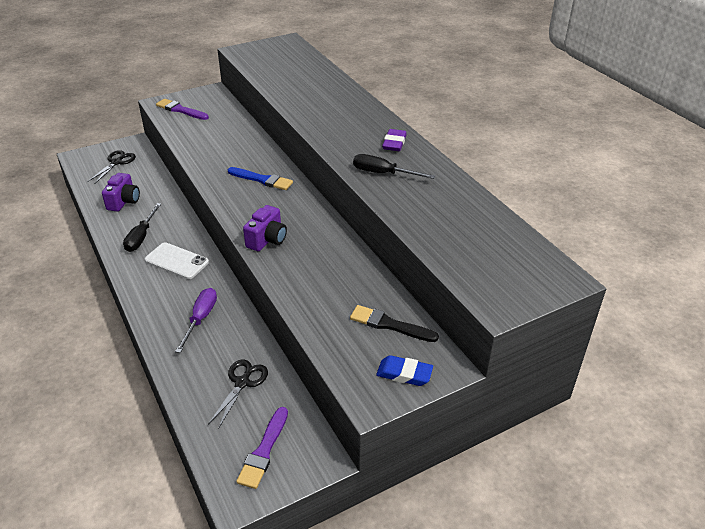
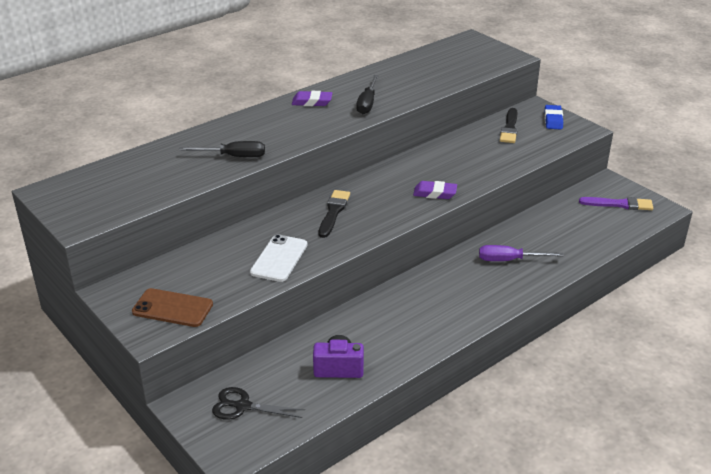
camera: 100 degrees left, 5 degrees down
black screwdriver [123,203,161,252] -> black screwdriver moved to [179,141,265,157]
white phone [144,242,209,279] -> white phone moved to [250,234,308,282]
purple brush [156,99,209,120] -> brown phone [132,288,213,327]
black scissors [208,360,268,429] -> none
blue brush [227,167,293,190] -> black brush [319,190,350,238]
purple camera [243,205,287,251] -> purple eraser [413,181,457,199]

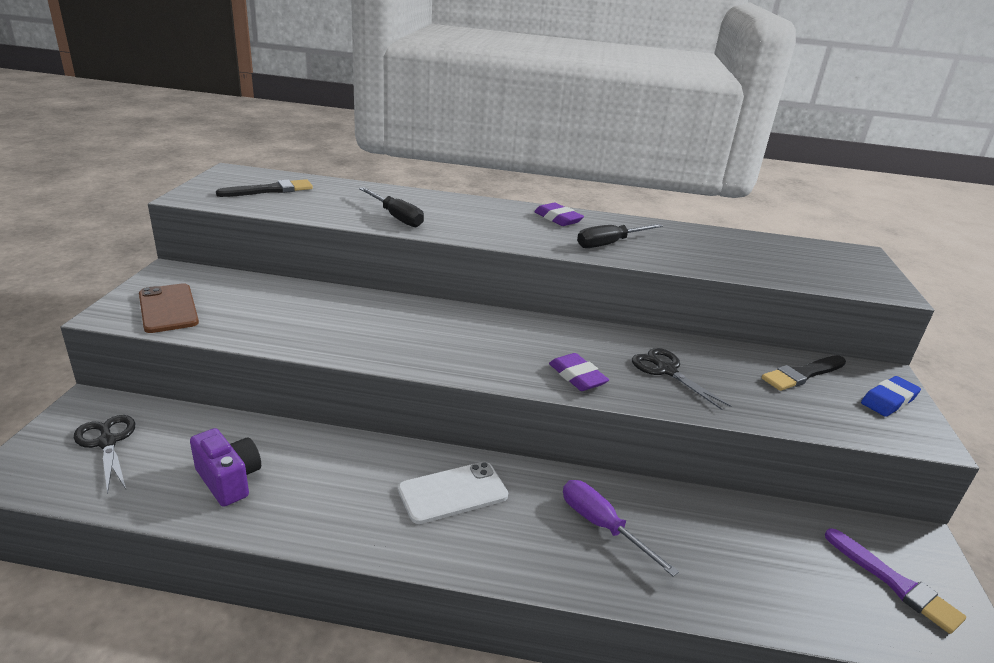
camera: 45 degrees right, 5 degrees down
white phone [250,234,308,282] -> white phone moved to [398,462,508,524]
black brush [319,190,350,238] -> black brush moved to [216,179,313,197]
none -> black scissors [632,348,731,410]

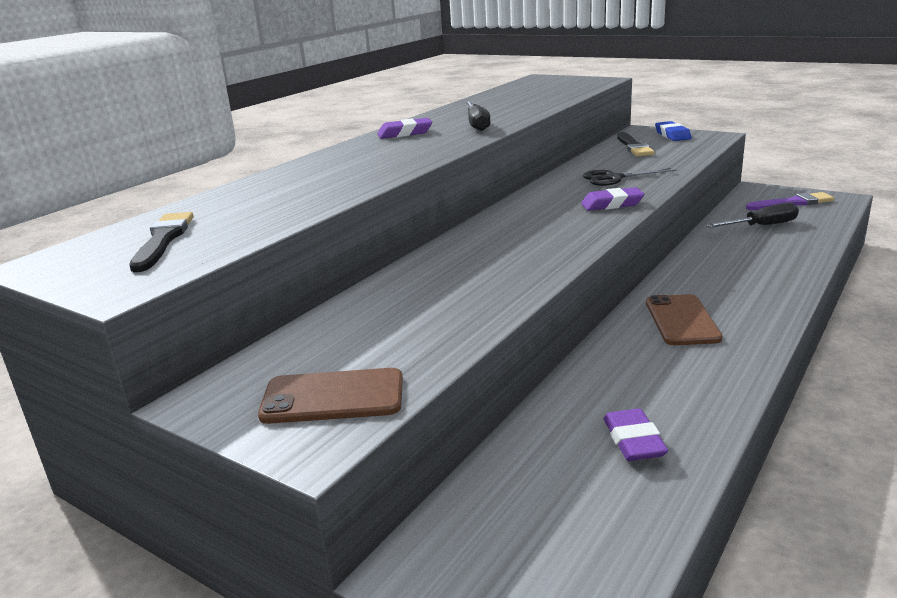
camera: 60 degrees left, 5 degrees down
black scissors [74,415,135,494] -> none
purple camera [190,428,261,507] -> purple eraser [604,408,668,461]
black screwdriver [359,187,424,227] -> black screwdriver moved to [706,202,799,228]
white phone [398,462,508,524] -> brown phone [646,294,723,345]
purple screwdriver [563,480,679,577] -> none

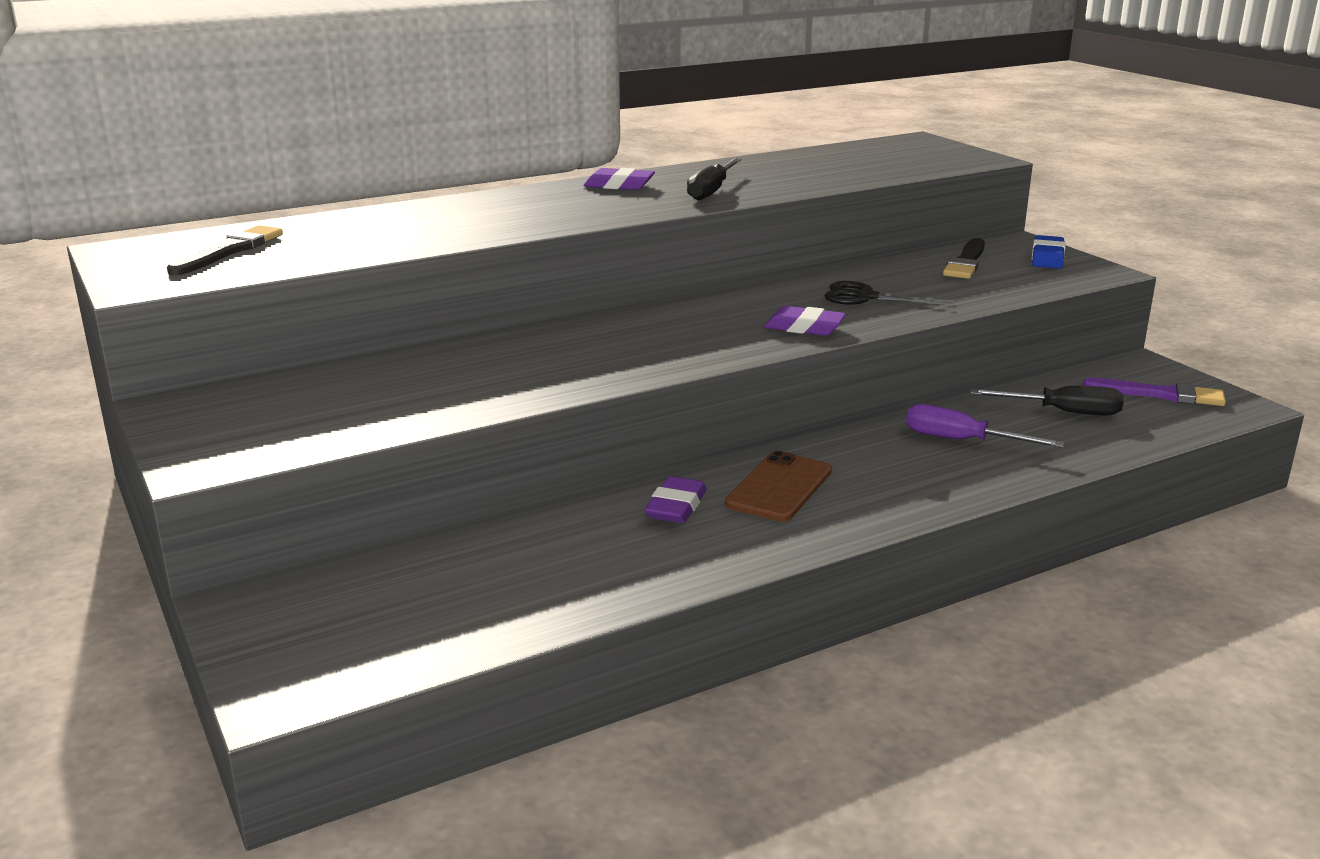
camera: 25 degrees right, 0 degrees up
brown phone [258,368,403,424] -> none
purple eraser [604,408,668,461] -> purple eraser moved to [644,476,707,523]
none -> purple screwdriver [906,404,1065,448]

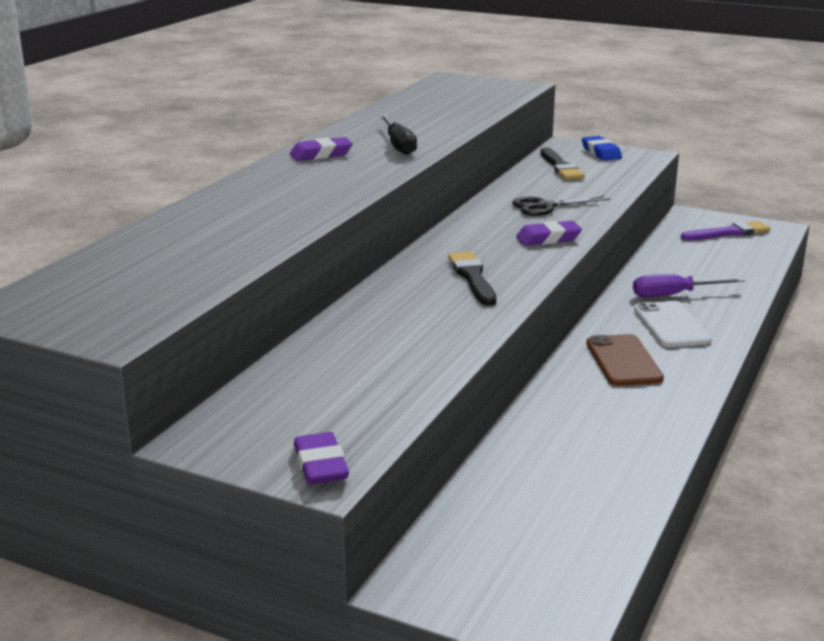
camera: 35 degrees left, 0 degrees up
black brush [167,225,283,275] -> black brush moved to [448,252,496,306]
purple eraser [644,476,707,523] -> purple eraser moved to [293,432,349,485]
black screwdriver [970,386,1124,416] -> none
none -> white phone [634,301,712,347]

